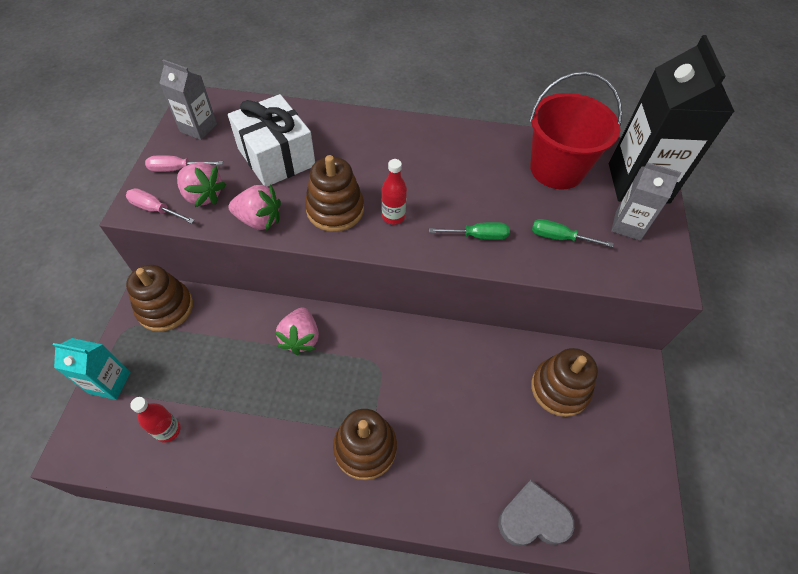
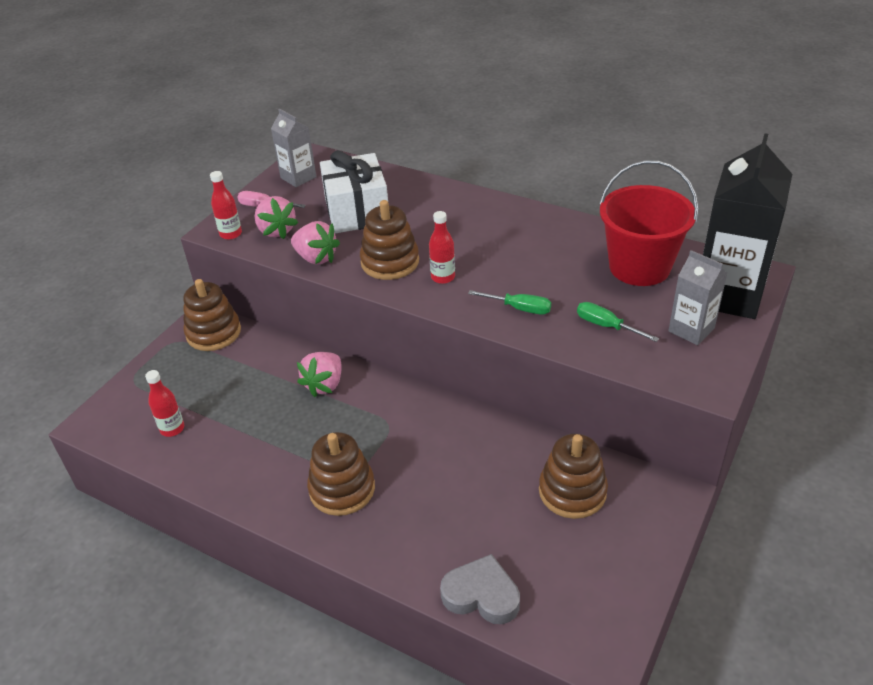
camera: 25 degrees right, 15 degrees down
turquoise carton [52,338,131,400] -> none
pink screwdriver [126,188,195,224] -> red bottle [210,171,242,240]

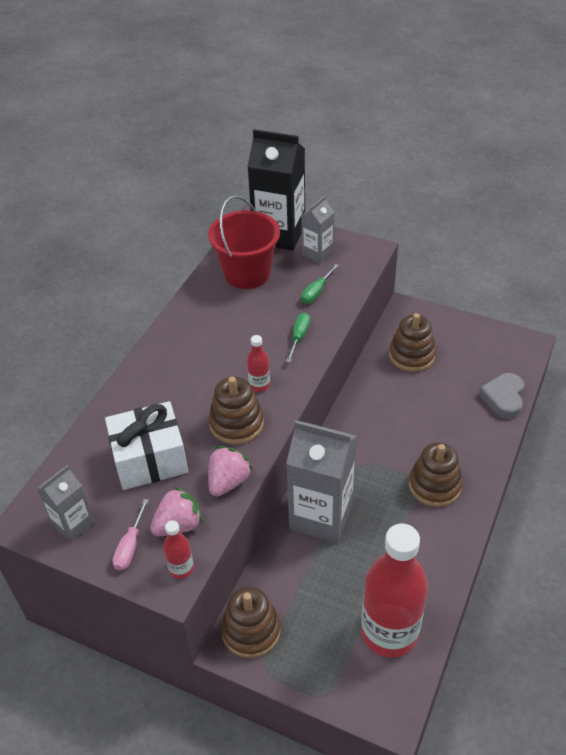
camera: 95 degrees left, 5 degrees up
red bottle [145,370,184,437] -> red bottle [361,523,428,658], size x2.38
pink strawberry [297,352,342,397] -> grey carton [286,420,357,543]

